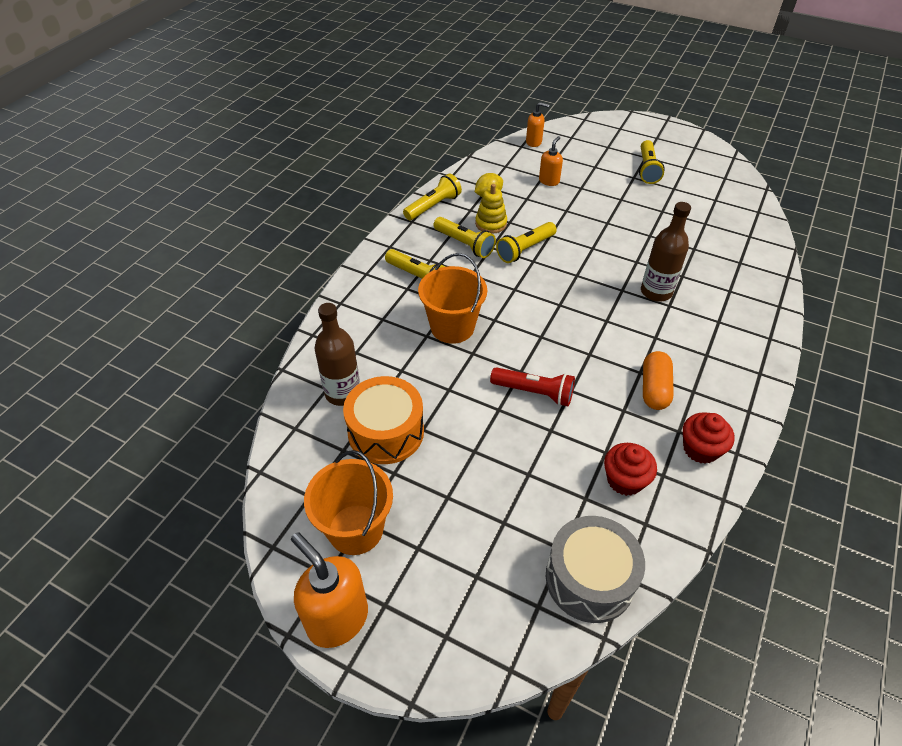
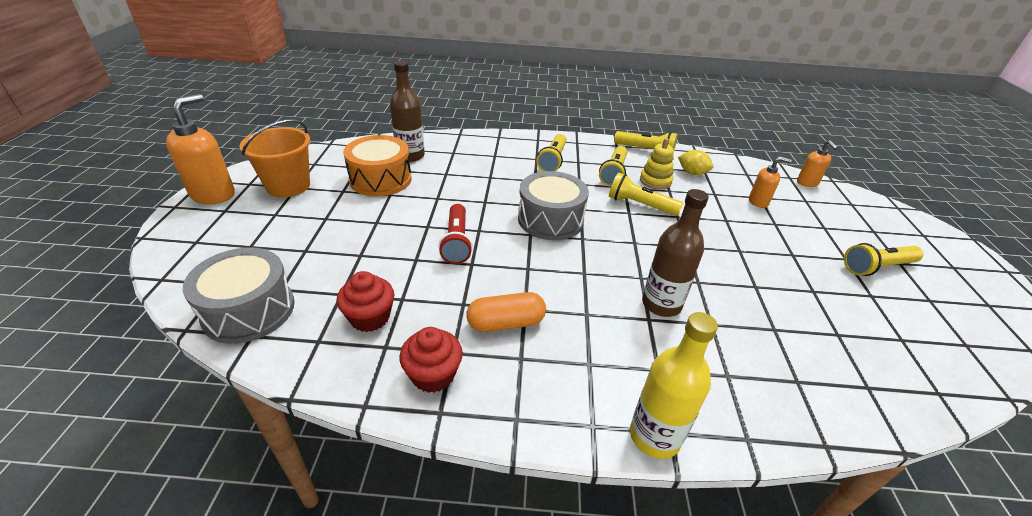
camera: 65 degrees right, 10 degrees down
orange bucket [418,253,487,344] -> none
none -> grey drum [518,171,589,240]
none -> yellow bottle [630,312,718,459]

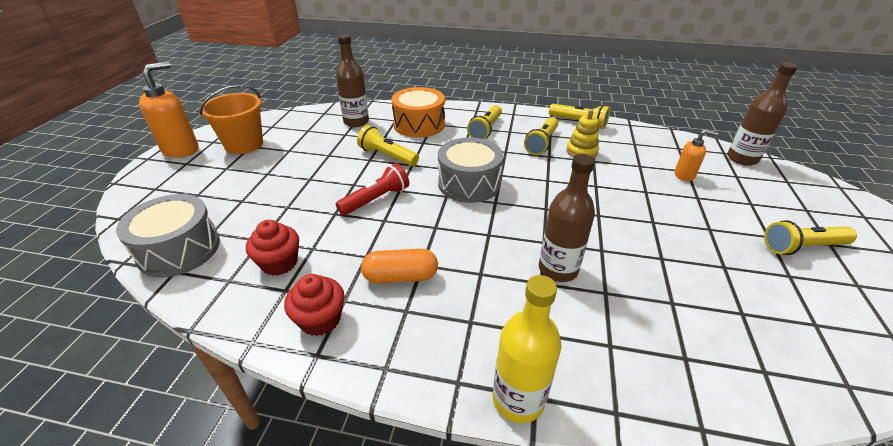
camera: 10 degrees right, 0 degrees up
orange drum [343,135,412,197] -> orange drum moved to [391,87,445,138]
red flashlight [439,204,473,264] -> red flashlight turned 135 degrees counterclockwise [336,163,409,216]
yellow flashlight [609,172,684,216] -> yellow flashlight moved to [357,125,419,166]
yellow lemon [678,150,714,175] -> none
orange soap dispenser [797,140,838,187] -> brown bottle [727,62,798,166]

